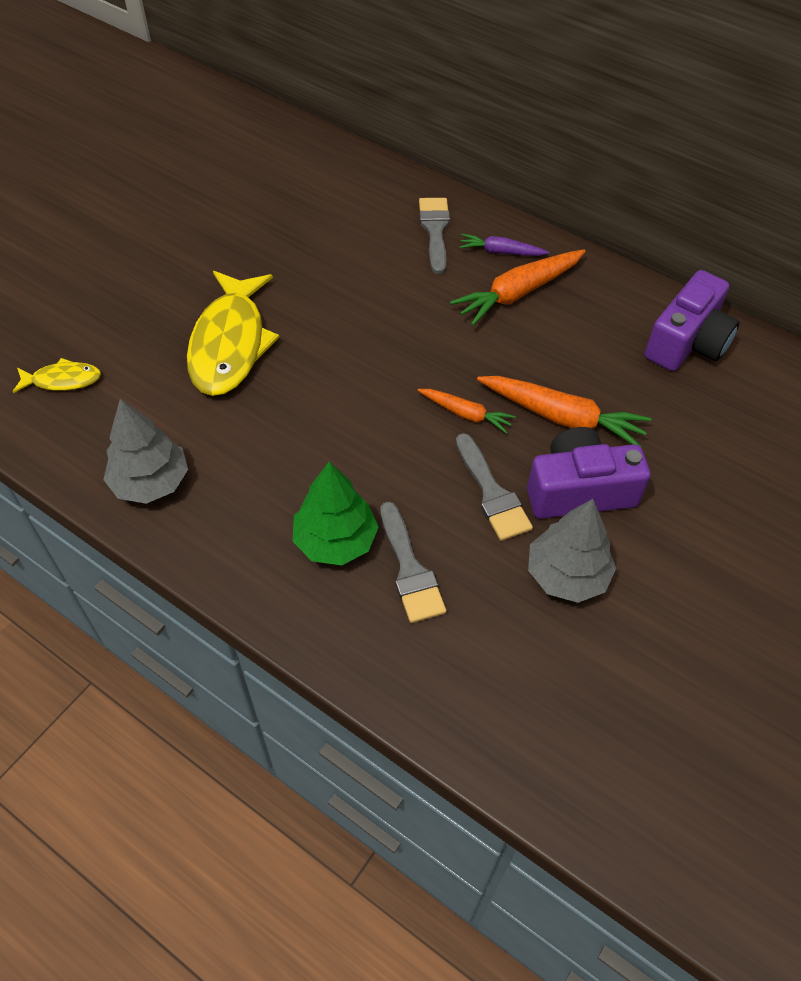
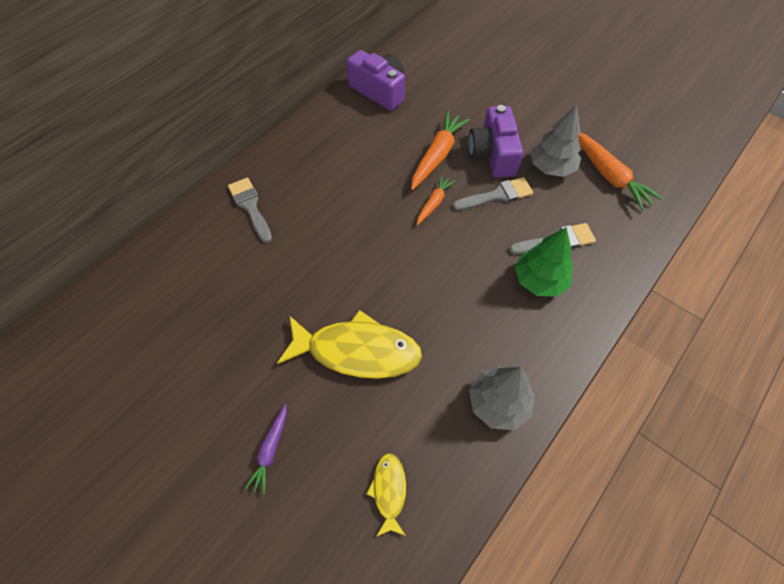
camera: 85 degrees left, 5 degrees up
grey brush [419,198,450,274] -> grey brush turned 60 degrees clockwise [228,178,272,243]
orange carrot [450,249,586,326] -> orange carrot moved to [578,133,662,211]
purple carrot [459,234,550,256] -> purple carrot moved to [244,403,287,494]

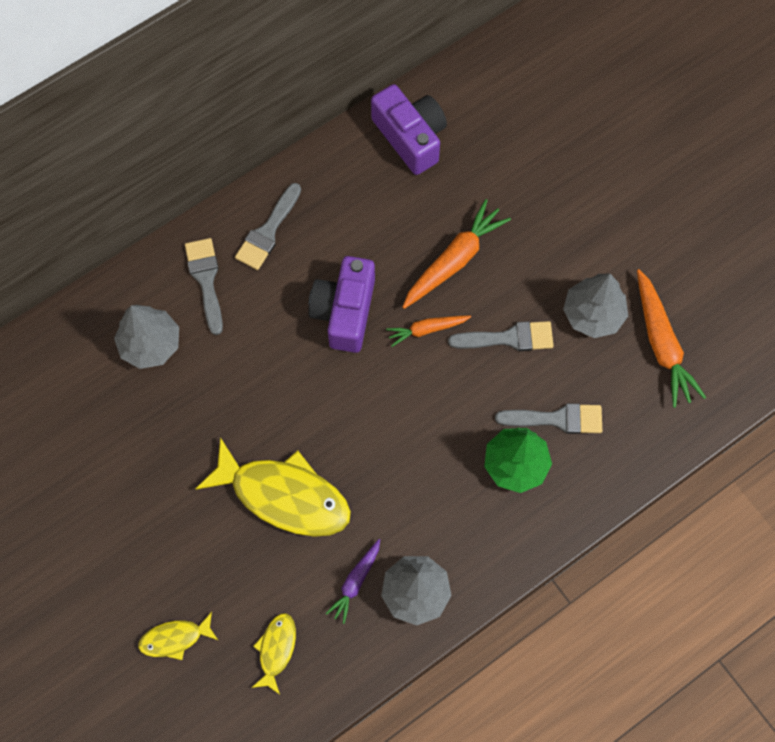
camera: 15 degrees right, 10 degrees up
purple carrot [244,403,287,494] -> purple carrot moved to [325,539,380,624]
orange carrot [416,175,455,226] -> orange carrot turned 150 degrees counterclockwise [386,316,471,347]
purple camera [468,105,523,178] -> purple camera moved to [308,256,375,353]
none -> grey tree [114,305,179,369]
none -> yellow fish [138,612,218,660]
none -> grey brush [235,183,301,270]

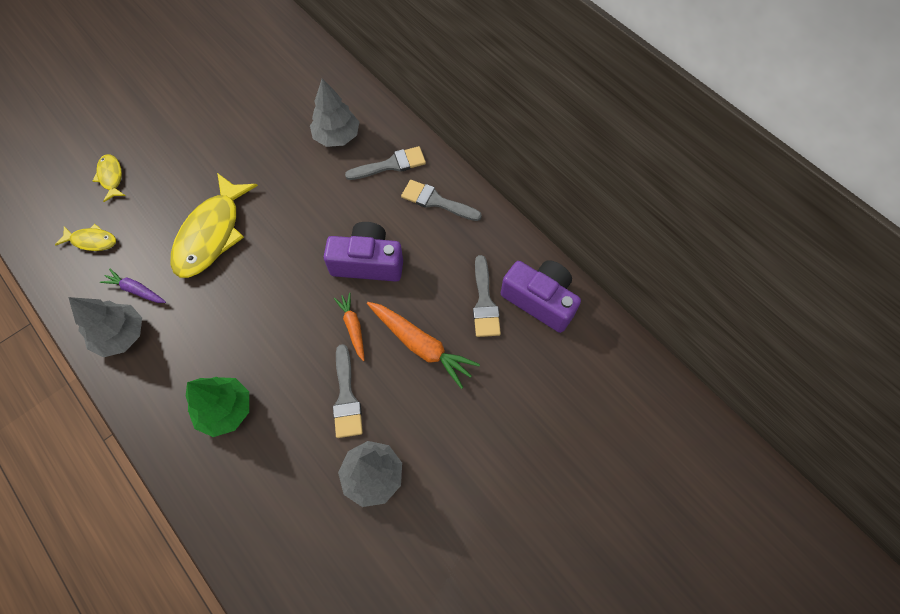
camera: 85 degrees right, 5 degrees down
purple camera [371,84,447,175] -> purple camera turned 105 degrees counterclockwise [501,260,581,333]
grey brush [495,403,602,434] -> grey brush moved to [473,255,501,337]
orange carrot [637,269,706,408] -> none

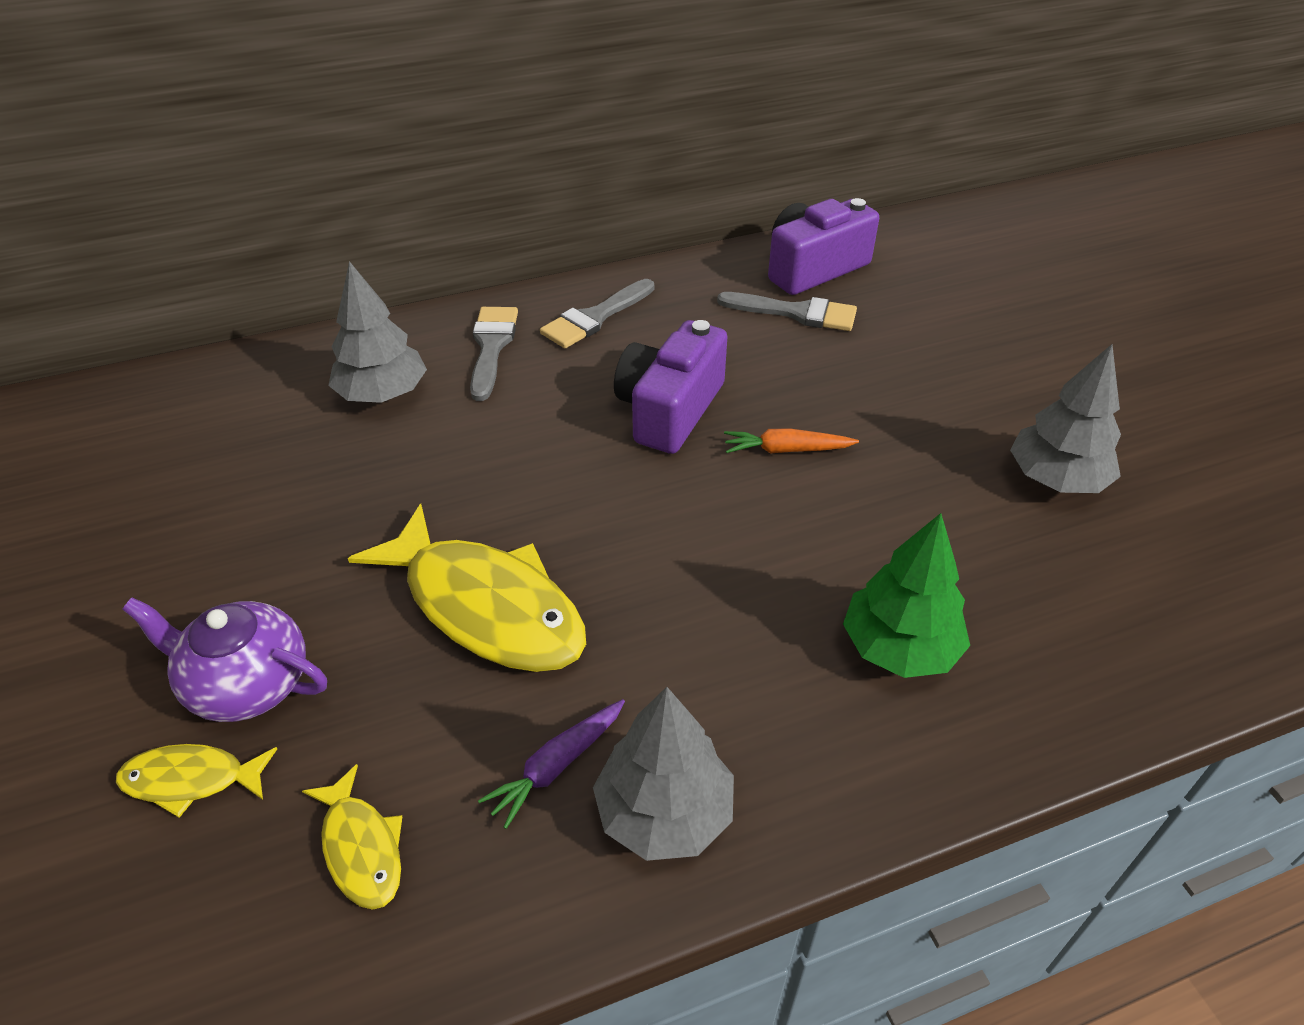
camera: 70 degrees left, 20 degrees down
yellow fish [55,224,116,251] -> yellow fish turned 120 degrees clockwise [302,764,402,910]
grey brush [333,344,363,438] -> none
orange carrot [367,302,480,389] -> none
none -> purple teapot [122,598,327,722]

